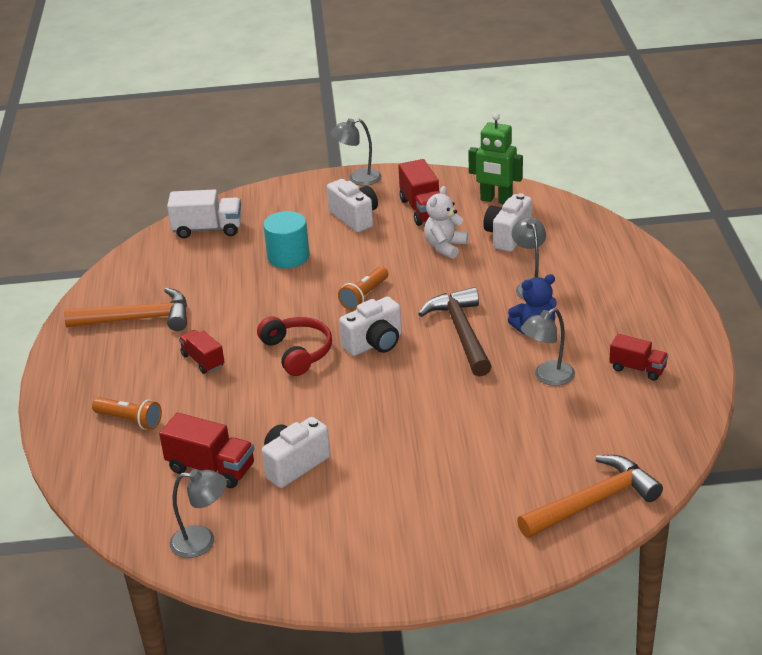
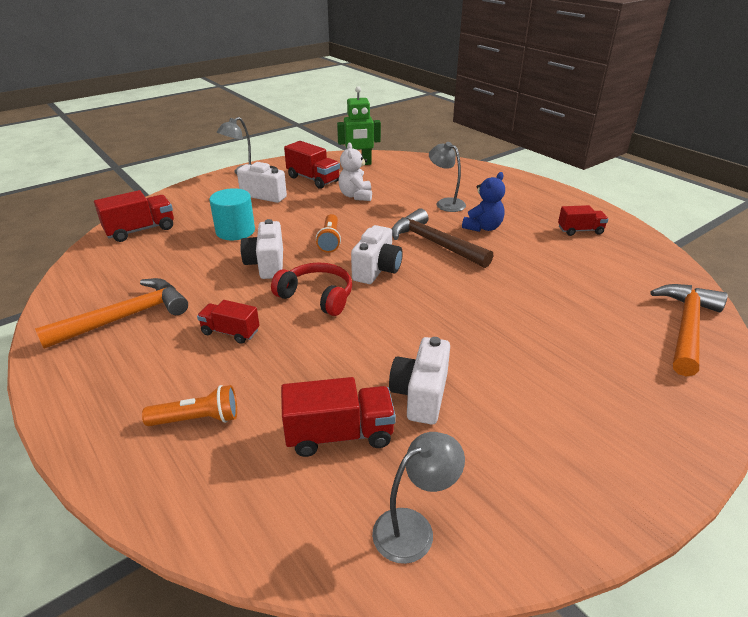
camera: 35 degrees left, 0 degrees up
white truck [167,189,242,239] -> red truck [94,190,174,242]
white camera [483,193,532,252] -> white camera moved to [240,219,283,279]
grey lamp [521,308,575,386] -> none

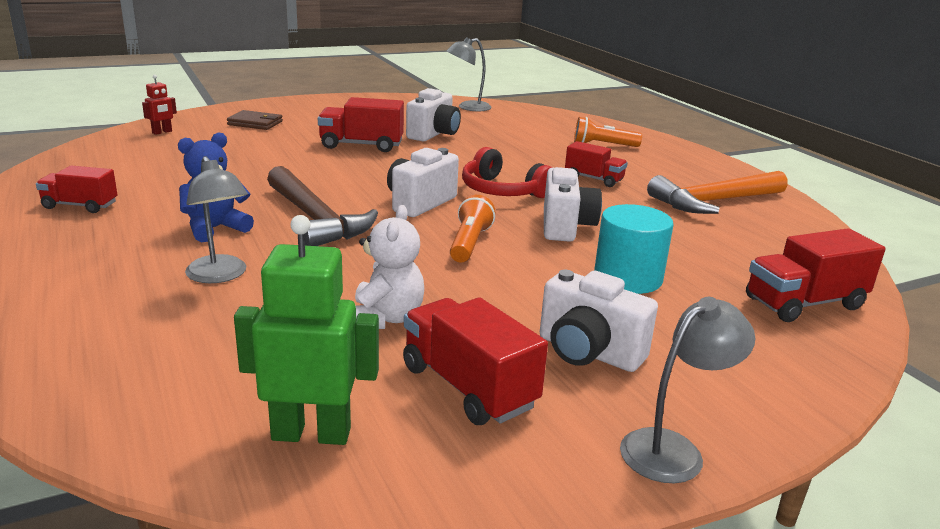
camera: 170 degrees left, 10 degrees down
red truck [281,377,396,457] -> red truck moved to [318,97,404,152]
orange hammer [650,284,728,376] -> red robot [142,74,177,135]
none -> brown wallet [227,110,283,130]

